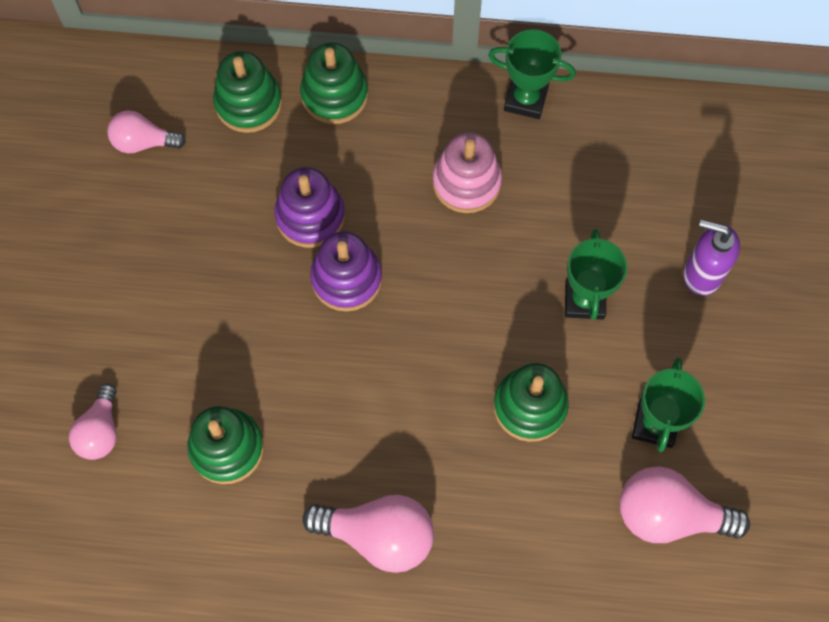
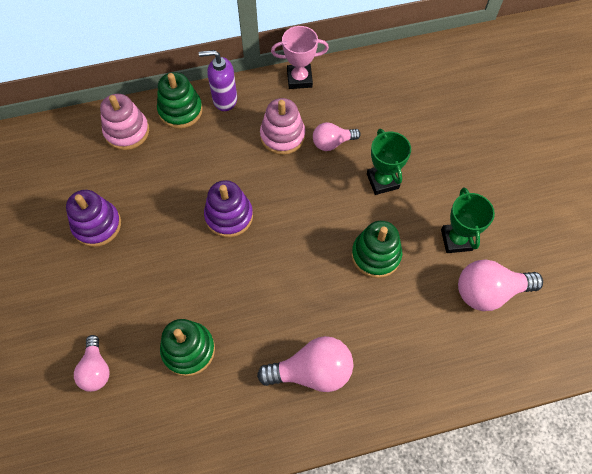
camera: 20 degrees left, 5 degrees down
pink light bulb [107,110,186,153] -> pink light bulb moved to [313,122,361,151]
green stacking toy [213,51,282,133] -> pink stacking toy [100,94,149,150]
purple stacking toy [274,167,345,248] -> purple stacking toy moved to [66,190,121,247]
green trophy [488,29,576,119] -> pink trophy [271,26,329,89]
purple soap dispenser [683,220,740,296] -> purple soap dispenser moved to [199,50,237,111]

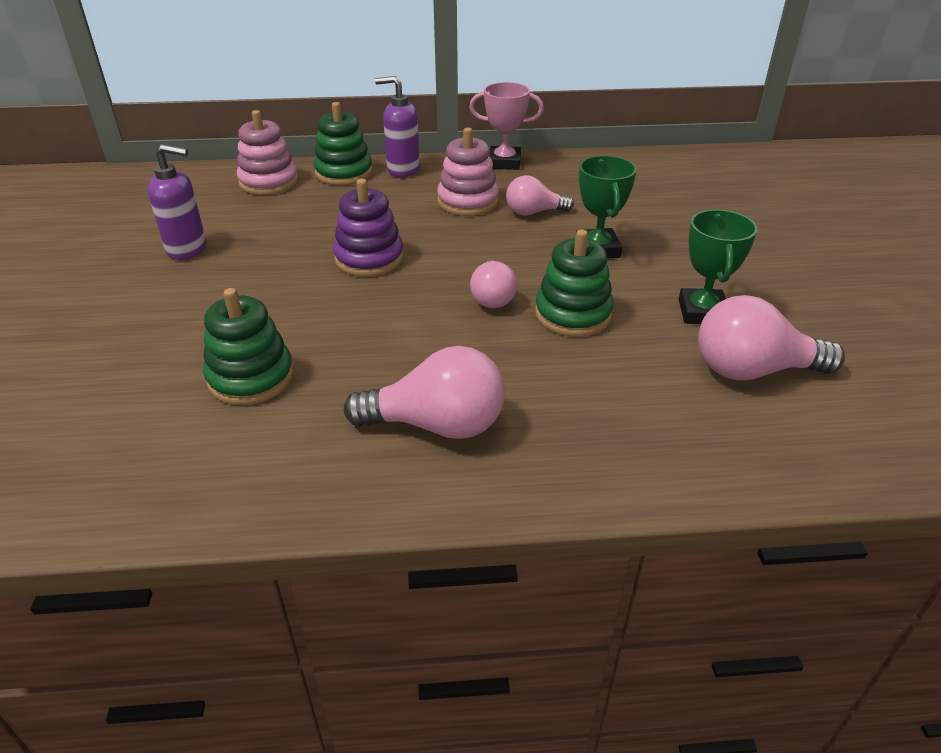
camera: 10 degrees right, 25 degrees down
purple stacking toy [66,190,121,247] -> purple soap dispenser [148,144,206,260]
pink light bulb [74,335,110,392] -> pink light bulb moved to [470,260,517,308]

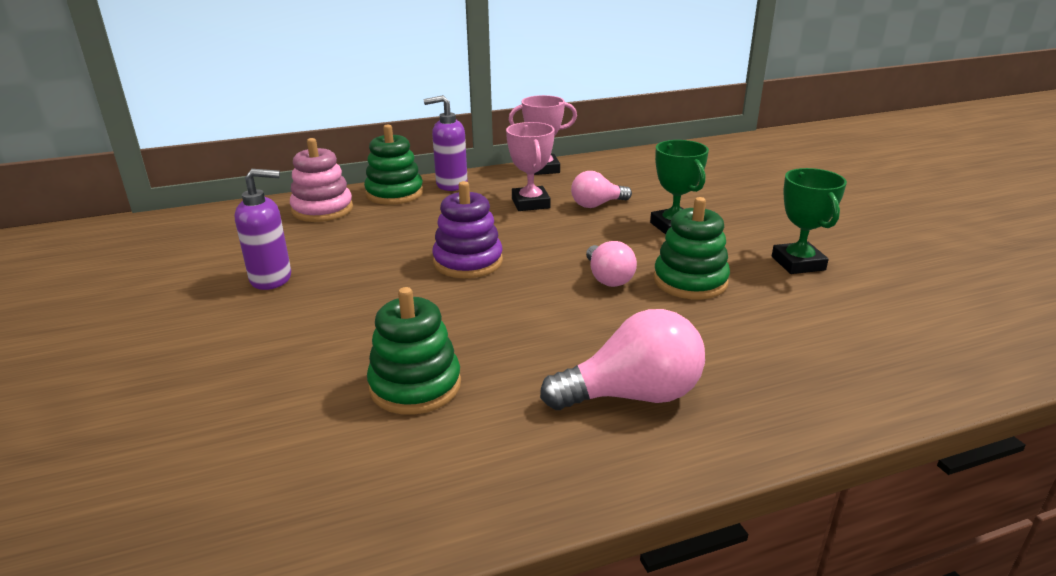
camera: 15 degrees left, 10 degrees down
pink stacking toy [437,128,499,216] -> pink trophy [506,122,555,211]
pink light bulb [698,295,845,380] -> none

